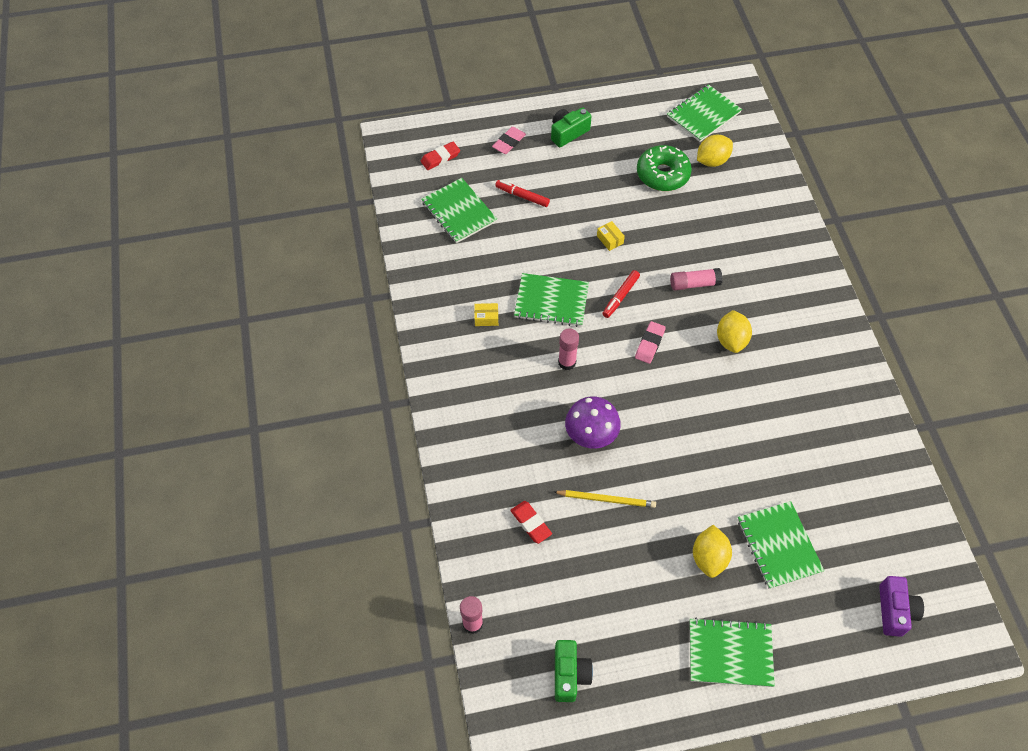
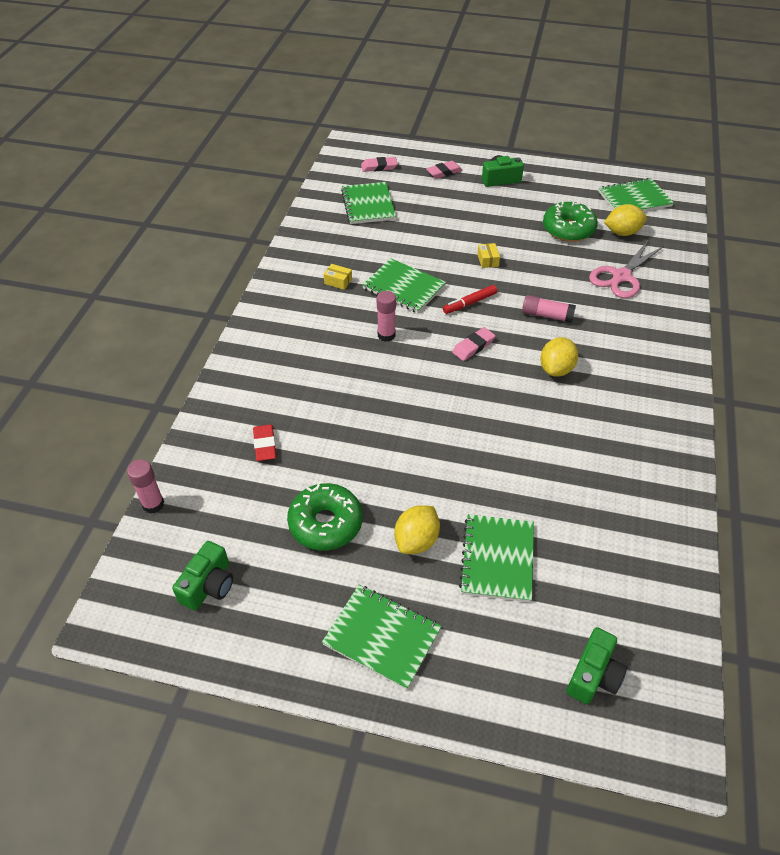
camera: 25 degrees right, 10 degrees down
red eraser [421,142,460,170] -> pink eraser [361,157,398,172]
red marker [495,180,550,207] -> none
yellow pencil [554,490,656,508] -> none
purple mushroom [565,396,621,449] -> none
purple camera [879,576,924,637] -> green camera [566,627,627,704]
none -> green donut [287,483,363,551]
none -> pink scissors [589,241,664,298]

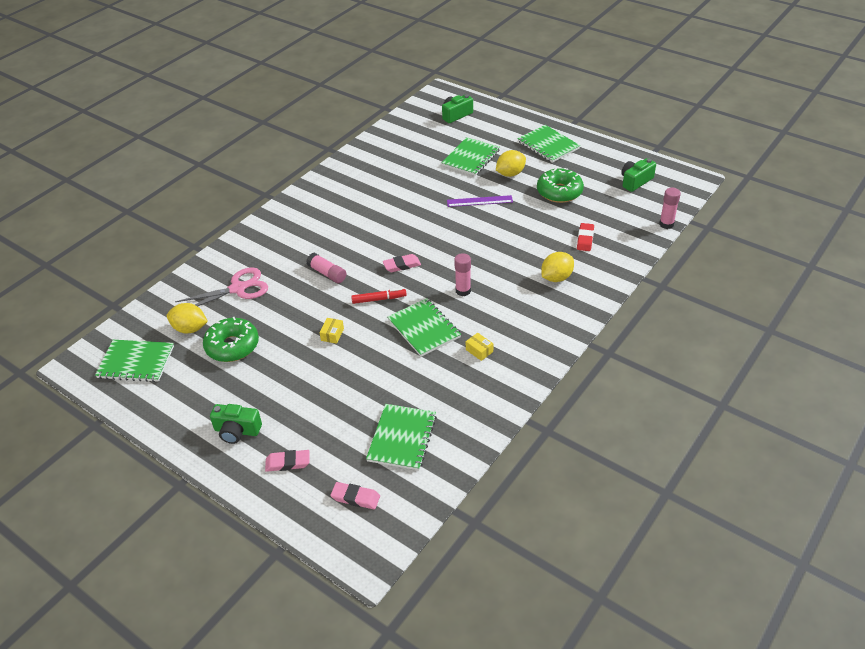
camera: 155 degrees left, 5 degrees down
yellow lemon [540,337,578,377] -> yellow lemon moved to [541,252,574,282]
none -> purple ruler [447,195,513,207]

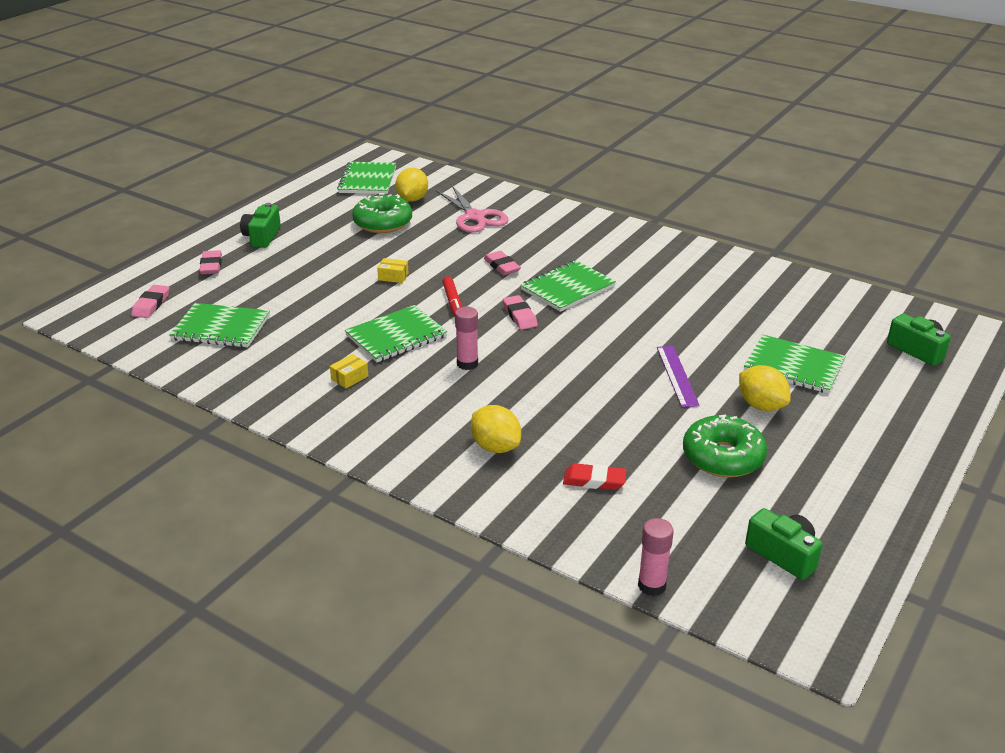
camera: 85 degrees right, 10 degrees down
pink glue stick [306,253,346,283] -> pink eraser [484,251,521,275]
green notebook [518,125,580,163] -> green notebook moved to [521,260,616,312]

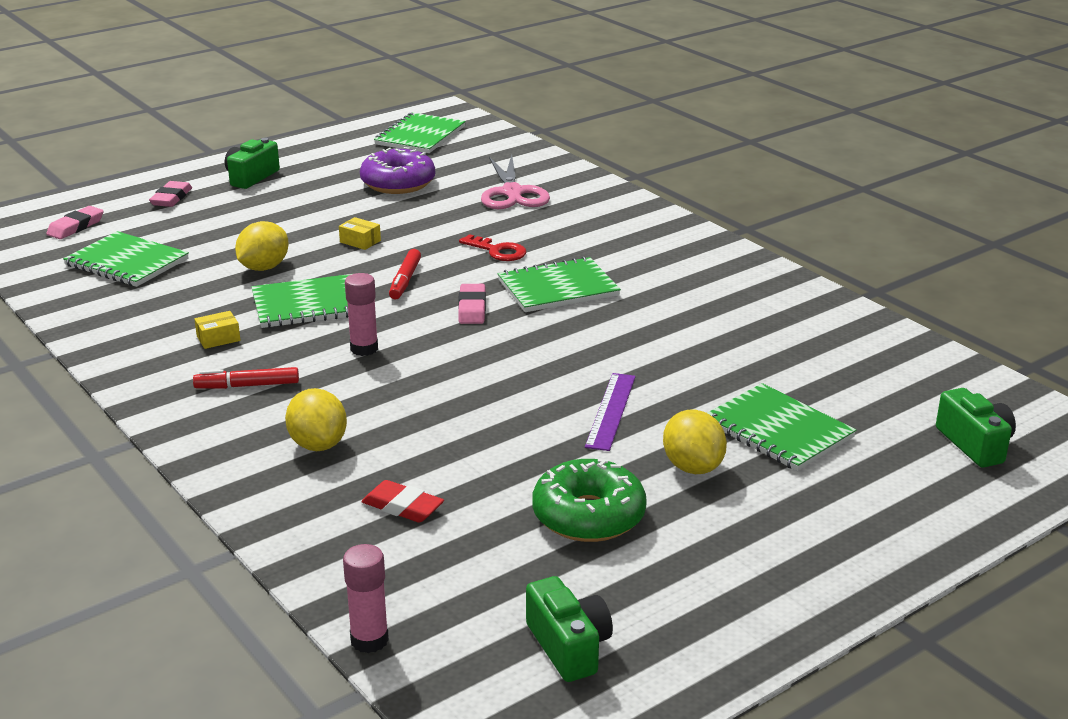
camera: 20 degrees right, 5 degrees down
green donut [352,193,412,233] -> purple donut [360,147,435,194]
yellow lemon [395,168,428,202] -> yellow lemon moved to [235,221,289,271]
pink eraser [484,251,521,275] -> red key [459,234,526,261]
none -> red marker [193,367,299,389]

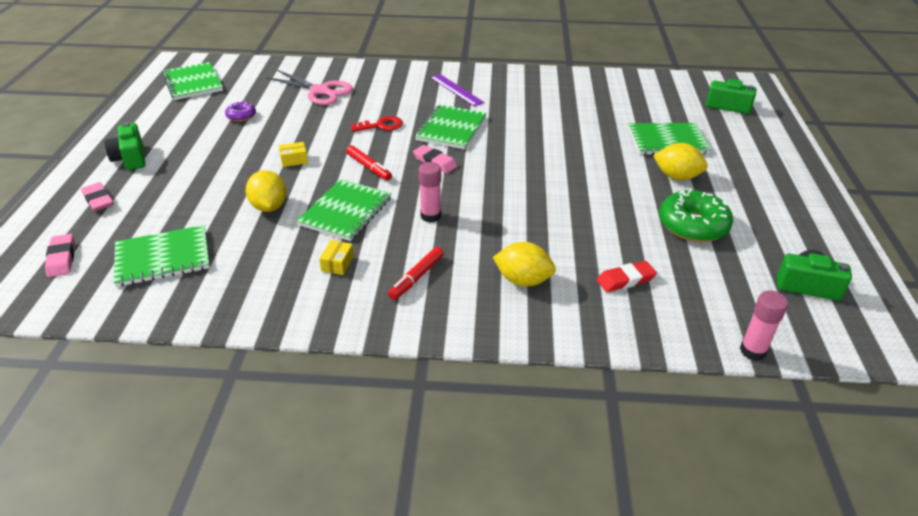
camera: 50 degrees left, 10 degrees up
purple donut [360,147,435,194] -> purple donut [225,101,256,122], size x0.52
purple ruler [585,373,636,451] -> purple ruler moved to [430,74,484,106]

